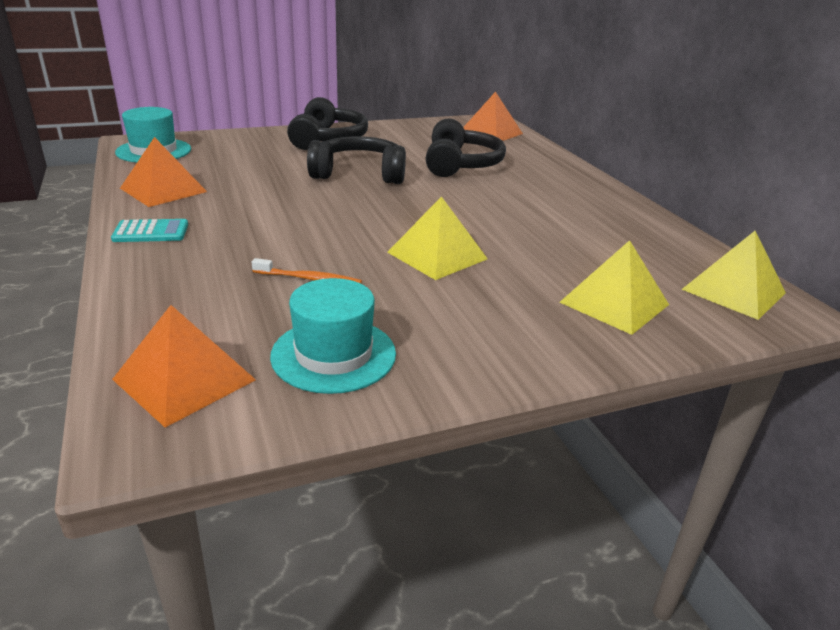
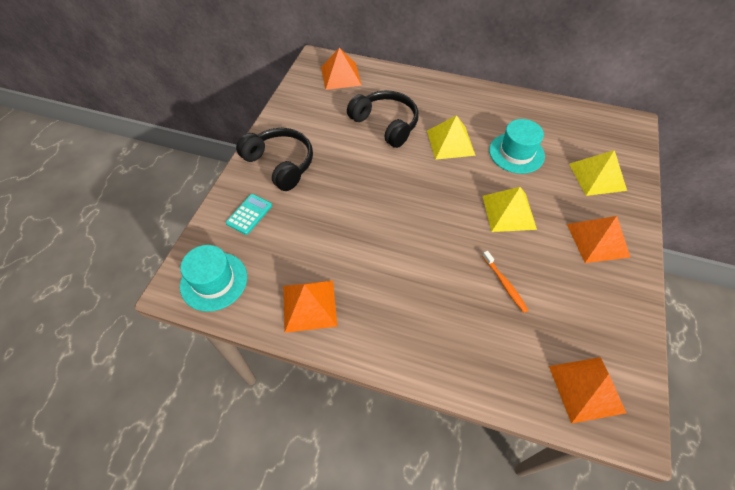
camera: 50 degrees left, 25 degrees up
turquoise calculator [111,219,188,242] -> turquoise calculator moved to [226,194,272,235]
orange toothbrush [252,258,362,284] -> orange toothbrush turned 105 degrees clockwise [482,251,529,313]
turquoise hat [270,278,396,394] -> turquoise hat moved to [489,119,545,174]
black headphones [307,136,406,184] -> none
yellow pyramid [681,231,786,320] -> yellow pyramid moved to [427,115,476,160]
none -> orange pyramid [567,216,630,263]

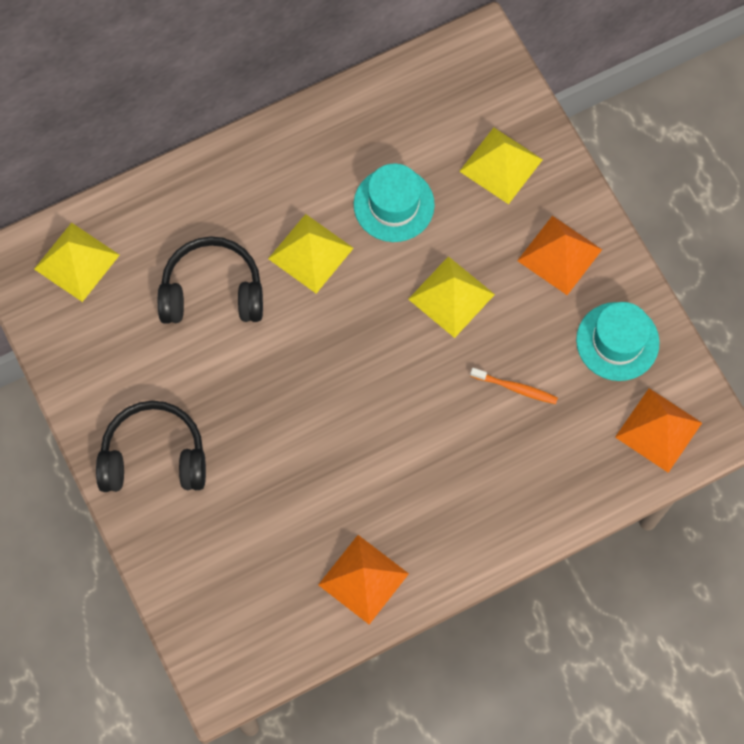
camera: 45 degrees left, 15 degrees up
turquoise hat [180,245,247,312] -> turquoise hat moved to [576,302,660,381]
turquoise calculator [226,194,272,235] -> none
orange pyramid [321,48,362,90] -> yellow pyramid [34,223,120,302]

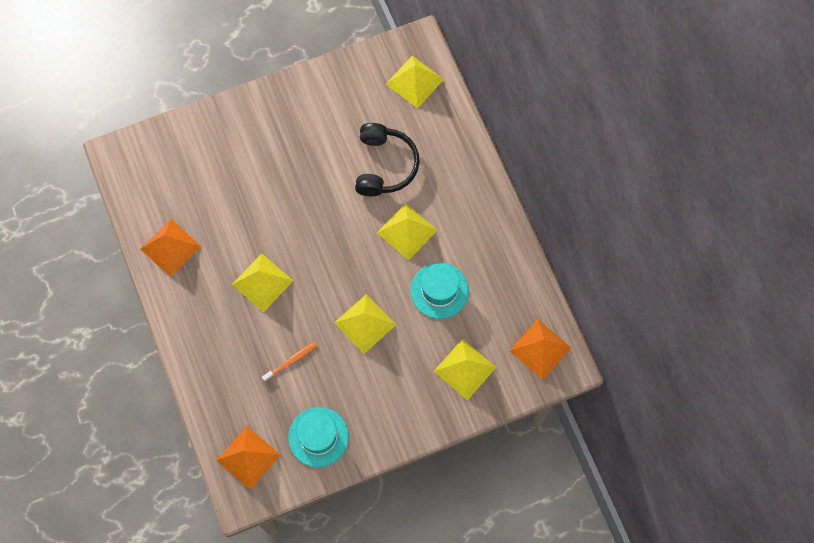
camera: 95 degrees right, 0 degrees up
black headphones [96,401,206,492] -> none
orange toothbrush [470,368,558,404] -> orange toothbrush turned 150 degrees counterclockwise [262,342,318,382]
orange pyramid [517,216,602,295] -> orange pyramid moved to [509,319,571,380]
none -> yellow pyramid [232,254,293,312]

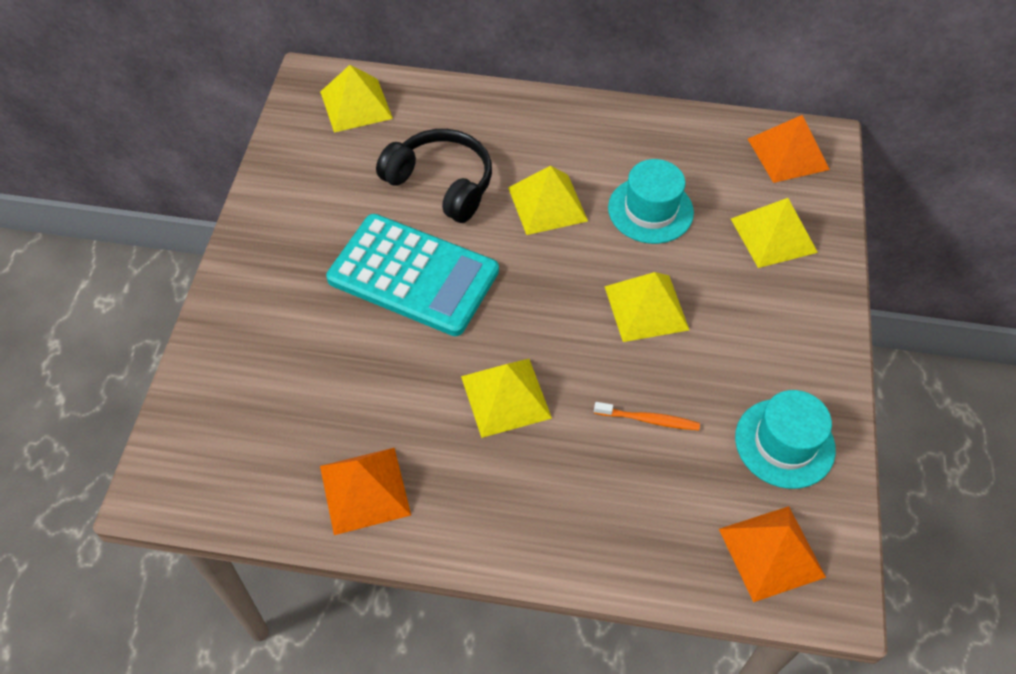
camera: 60 degrees left, 15 degrees down
orange toothbrush [262,342,318,382] -> orange toothbrush turned 105 degrees clockwise [594,402,700,430]
none -> turquoise calculator [326,214,499,336]

